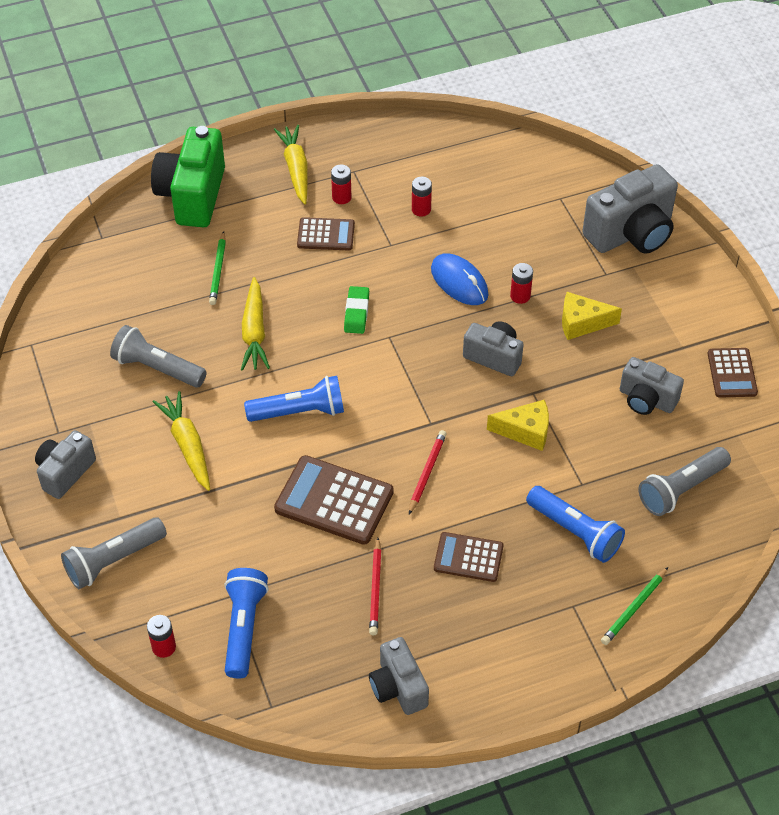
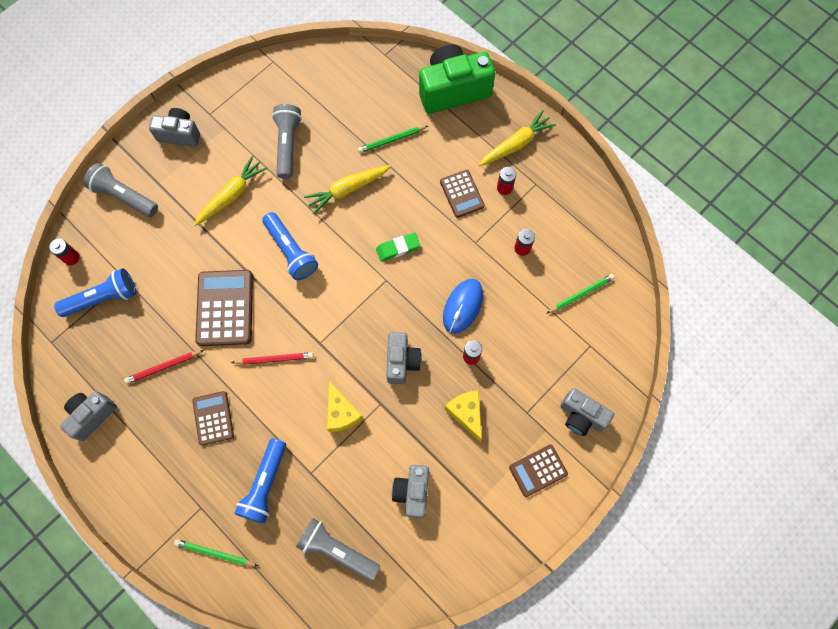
camera: 65 degrees right, 20 degrees up
grey camera [582,164,678,254] -> grey camera [560,388,614,436], size x0.60
brown calculator [708,348,758,398] -> brown calculator moved to [509,444,568,497]
none -> green pencil [546,274,615,314]

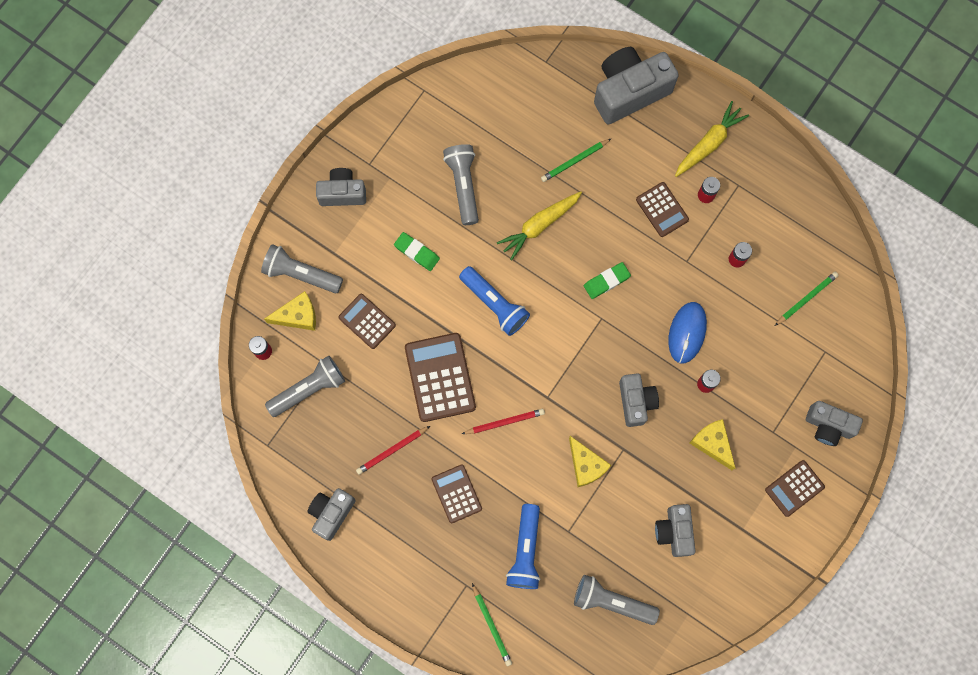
camera: 10 degrees left, 5 degrees up
blue flashlight [54,268,136,317] -> grey flashlight [265,356,345,417]
green pencil [174,539,258,566] -> green pencil turned 120 degrees counterclockwise [472,583,512,666]
yellow carrot [194,156,268,226] -> green eraser [394,232,440,271]
green camera [419,44,495,114] -> grey camera [594,47,679,124]
none -> yellow cheese [264,291,316,331]
none -> brown calculator [339,294,396,349]

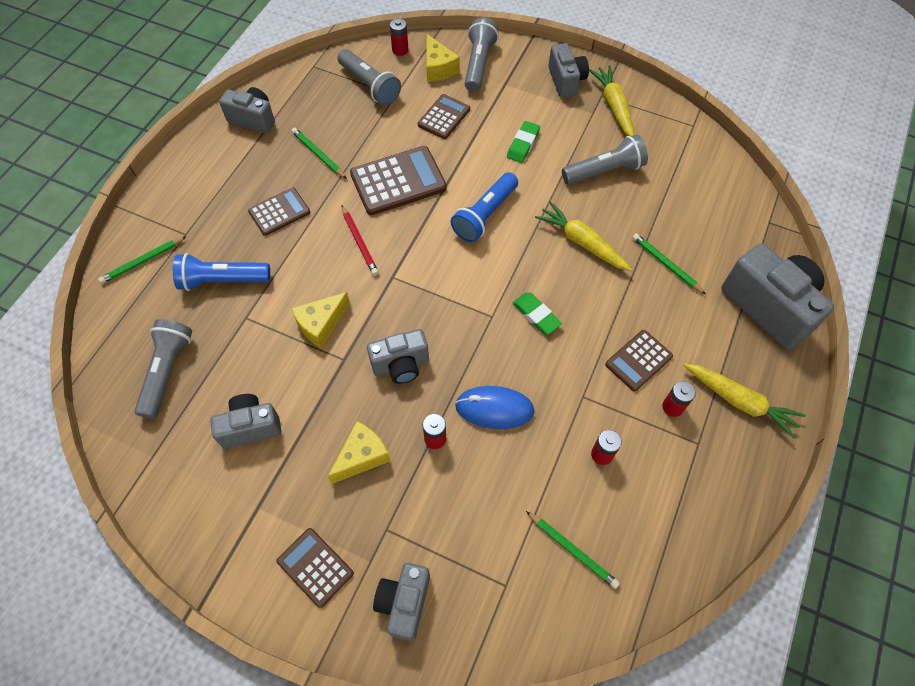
camera: 80 degrees right, 15 degrees down
red pencil [356,426,430,475] -> green pencil [291,128,347,179]
none -> yellow carrot [589,65,634,136]

